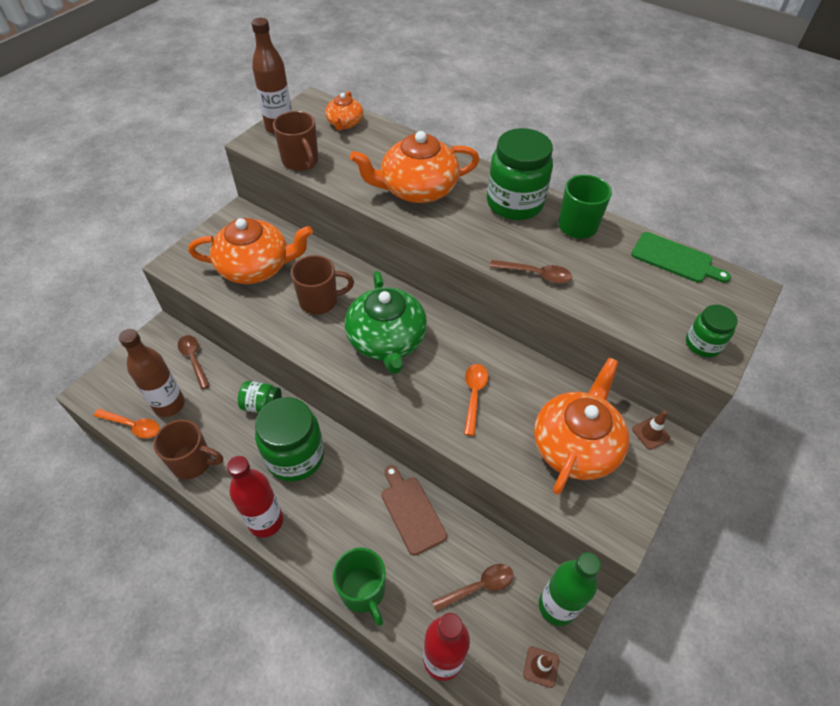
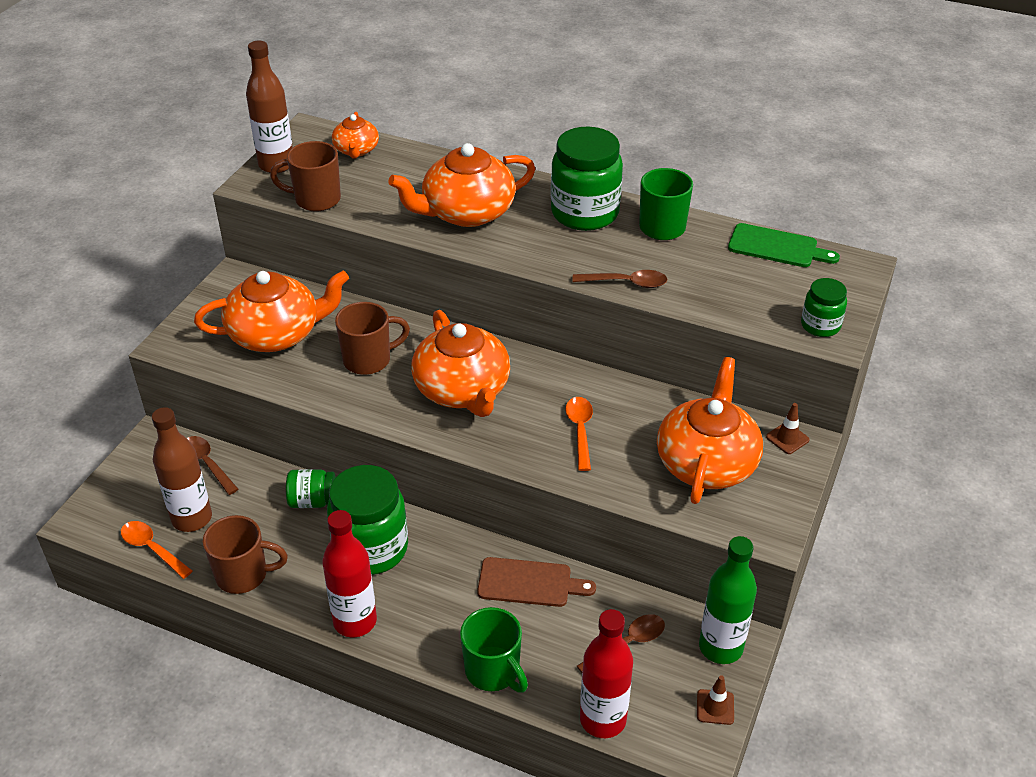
camera: 10 degrees left, 10 degrees down
orange spoon [94,409,159,438] -> orange spoon turned 150 degrees counterclockwise [121,521,193,579]
brown mug [273,111,318,171] -> brown mug turned 135 degrees clockwise [270,141,341,212]
green teapot [345,271,427,374] -> orange teapot [411,310,510,417]
brown cutting board [382,465,447,556] -> brown cutting board turned 135 degrees clockwise [477,557,596,607]

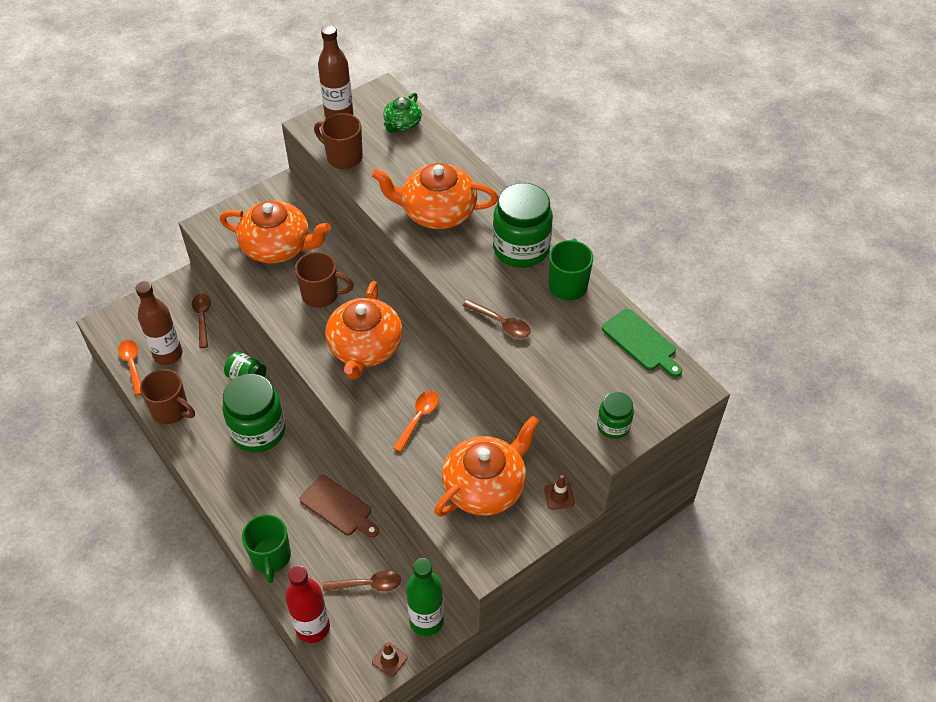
camera: 30 degrees right, 10 degrees up
red bottle [322,510,377,638] -> none
orange teapot [332,112,379,159] -> green teapot [384,93,422,133]

